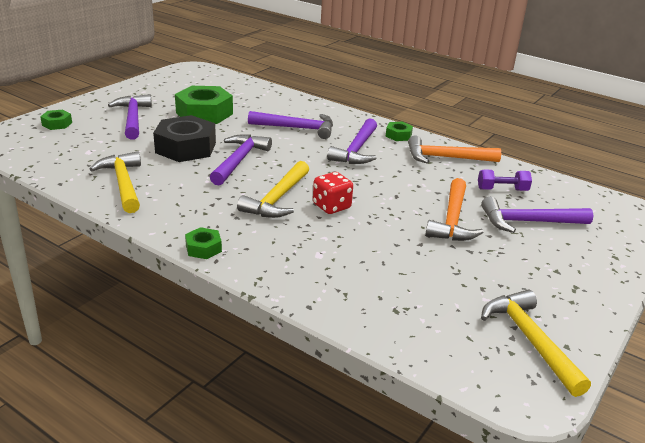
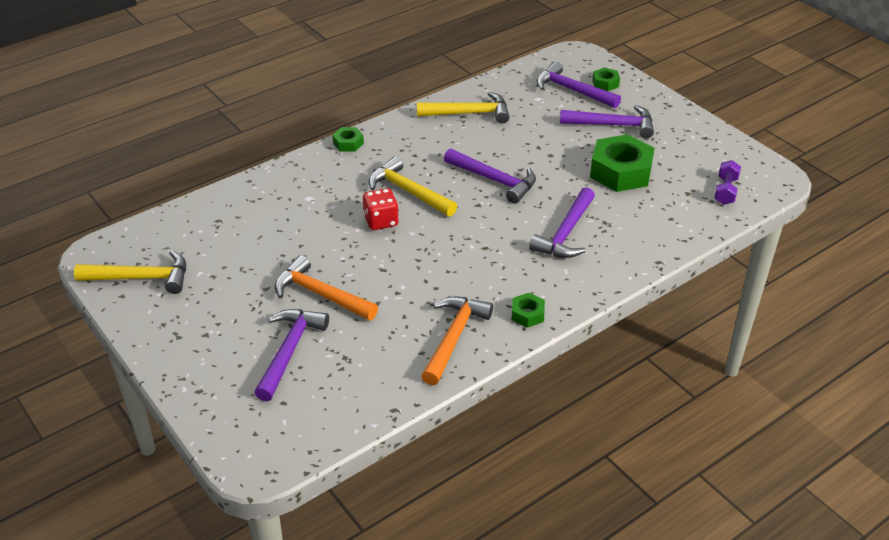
camera: 110 degrees right, 10 degrees up
black nut [153,115,216,162] -> none
purple hammer [327,118,377,164] -> purple hammer moved to [536,61,621,108]
purple dumbbell [478,170,532,191] -> purple dumbbell moved to [714,160,741,205]

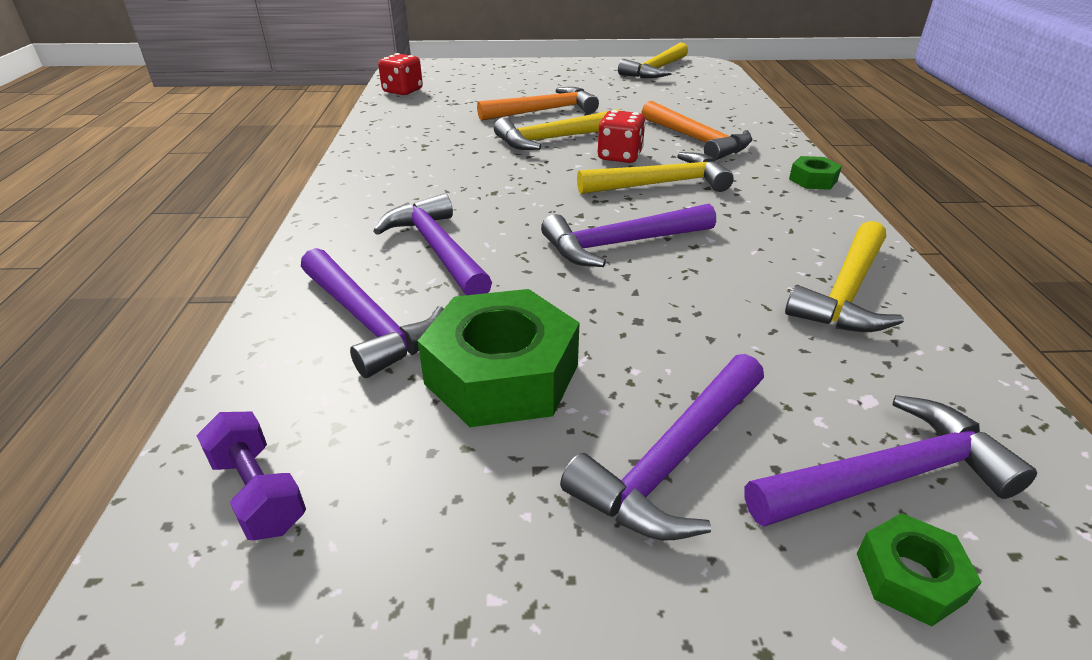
camera: 125 degrees right, 5 degrees down
purple hammer [254,309,329,401] -> purple hammer moved to [301,248,444,378]
orange hammer [421,296,493,385] -> orange hammer moved to [642,101,752,161]
green nut [512,293,545,328] -> none
none -> red dice [378,53,423,95]
none -> yellow hammer [494,109,620,150]

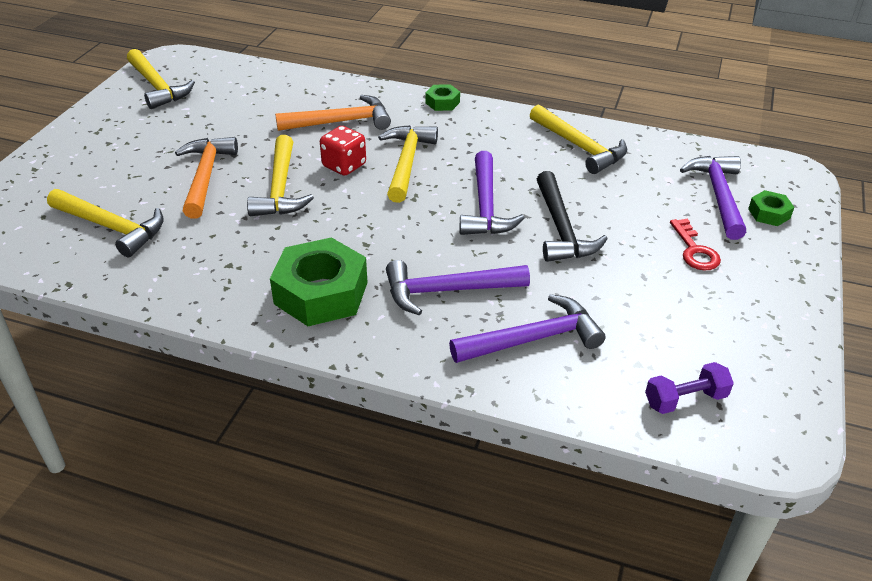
camera: 70 degrees left, 5 degrees up
red dice [378,53,423,95] -> none
green nut [418,289,580,427] -> green nut moved to [270,237,368,326]
purple hammer [560,354,764,540] -> red key [670,219,721,270]
none -> yellow hammer [47,189,164,257]
none -> black hammer [537,171,608,262]

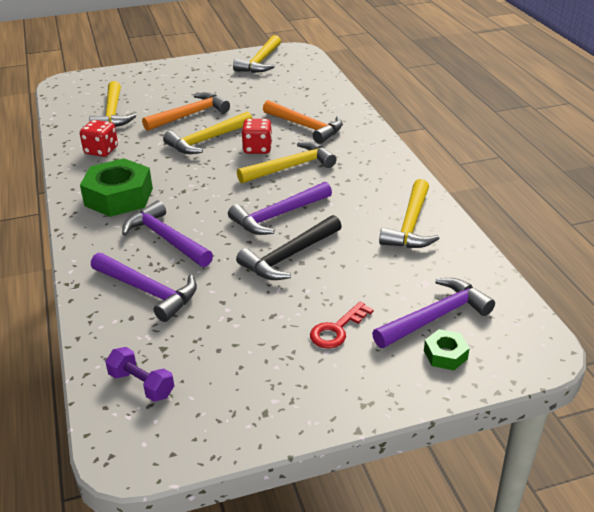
camera: 55 degrees right, 5 degrees down
green nut [425,84,460,111] -> none
none -> red dice [80,120,118,157]

